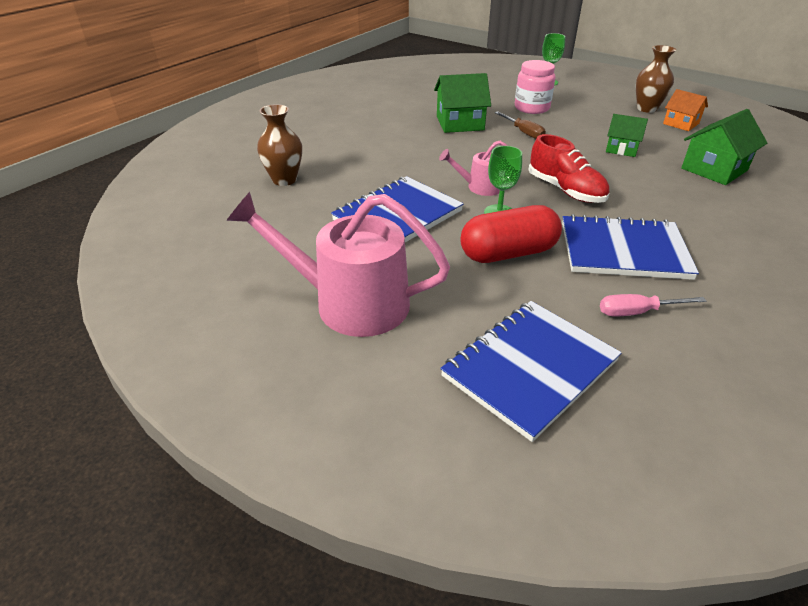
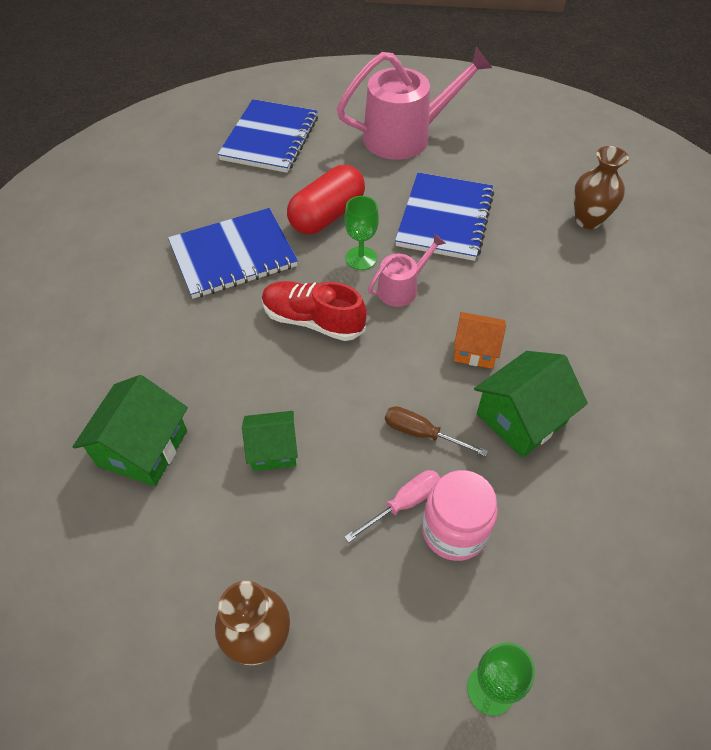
camera: 150 degrees right, 15 degrees up
pink screwdriver [600,294,706,317] -> pink screwdriver moved to [344,470,441,543]
orange house [663,89,708,131] -> orange house moved to [453,312,506,369]

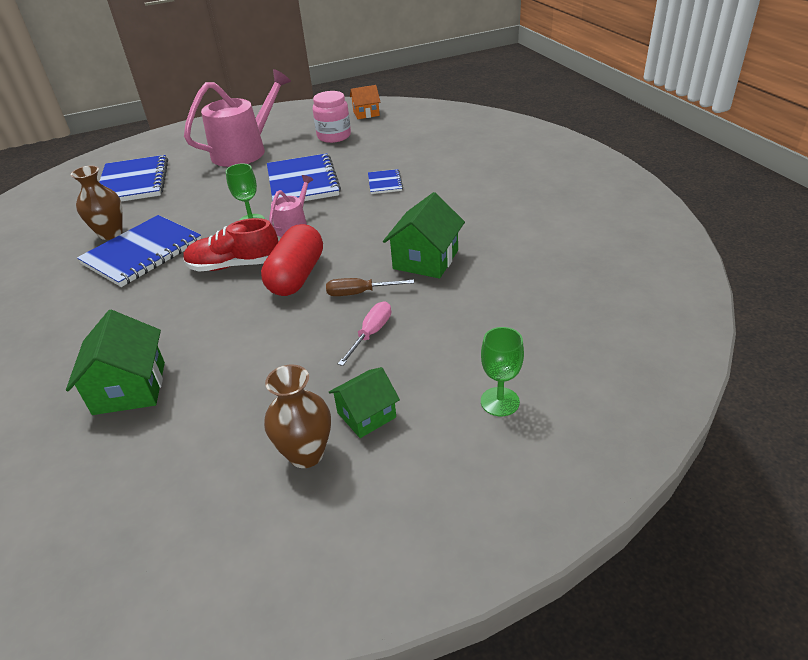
camera: 25 degrees left, 15 degrees down
green house [242,411,298,471] -> green house moved to [329,367,400,438]
red capsule [287,165,365,235] -> red capsule moved to [261,224,323,296]
pink jar [422,470,498,561] -> pink jar moved to [313,91,351,143]
orange house [453,312,506,369] -> orange house moved to [350,85,380,119]
brown vase [574,146,629,229] -> brown vase moved to [71,165,123,240]
none -> blue notebook [368,169,403,194]

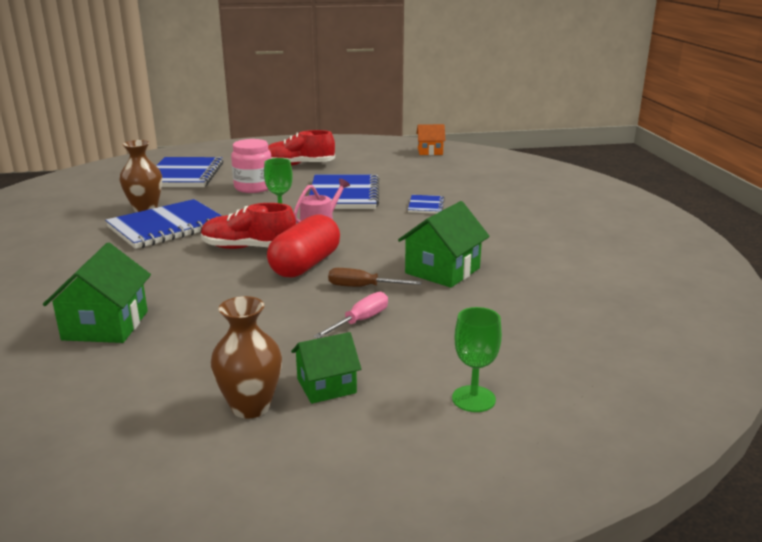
camera: 10 degrees right, 15 degrees down
pink watering can [184,69,291,167] -> red shoe [268,130,335,166]
pink jar [313,91,351,143] -> pink jar moved to [231,139,271,193]

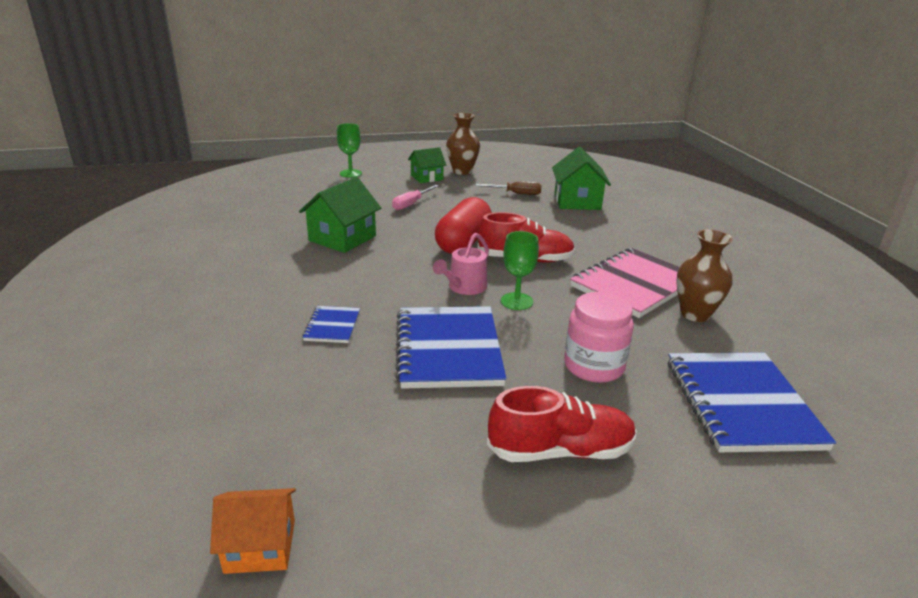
camera: 175 degrees right, 5 degrees up
blue notebook [105,199,222,249] -> pink notebook [570,248,680,318]
brown screwdriver [328,268,422,287] -> brown screwdriver moved to [476,181,542,195]

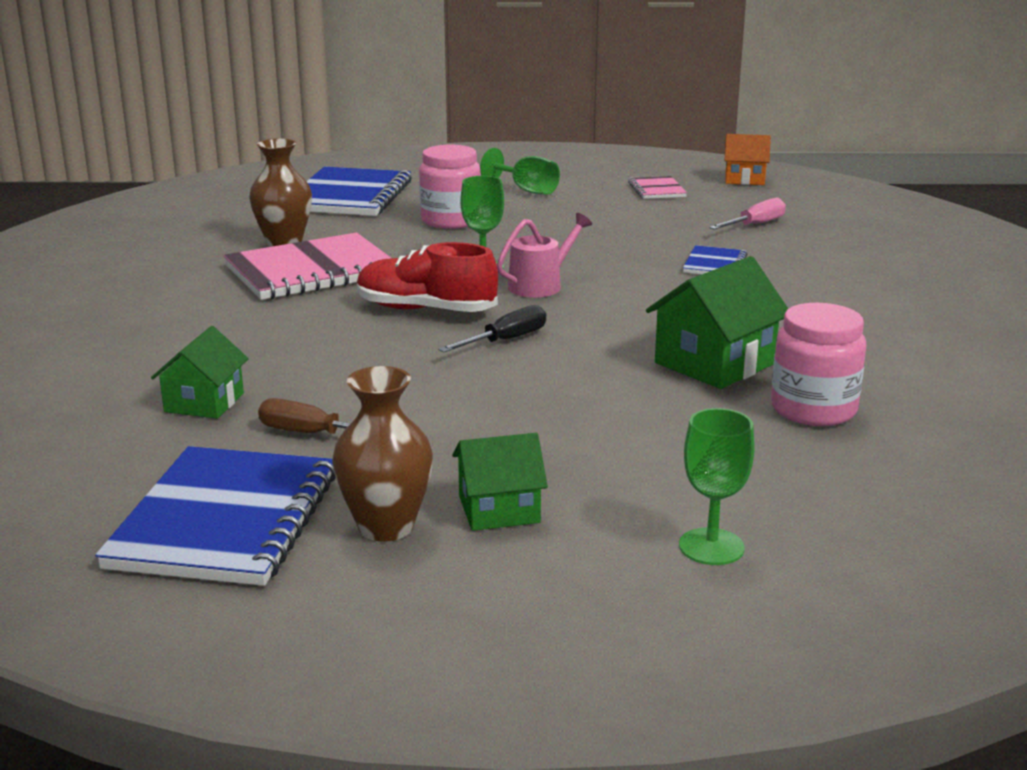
camera: 165 degrees left, 5 degrees down
pink screwdriver [392,185,439,210] -> pink screwdriver moved to [709,198,786,230]
blue notebook [396,306,506,389] -> blue notebook moved to [95,446,335,586]
red capsule [435,197,492,254] -> black screwdriver [438,305,546,352]
red shoe [487,386,637,462] -> green goblet [480,148,560,195]
green house [552,147,611,210] -> green house [151,326,249,419], size x0.65
none -> pink notebook [628,176,687,199]
none -> pink jar [771,303,867,426]

